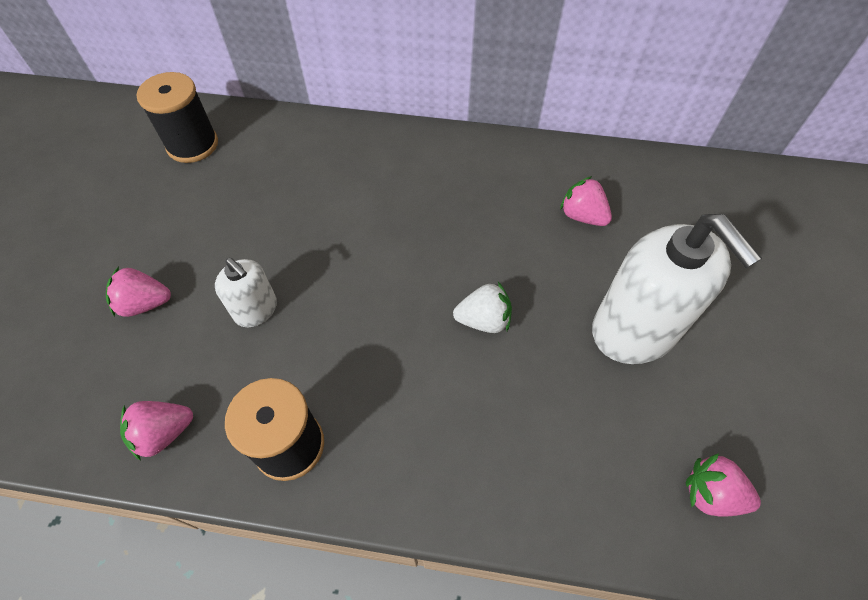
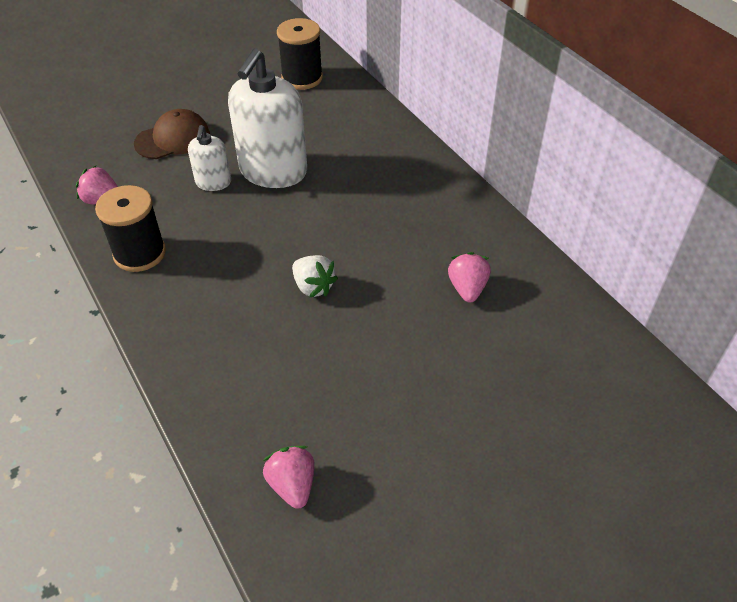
camera: 50 degrees right, 10 degrees down
pink strawberry [106,267,171,317] -> brown cap [134,109,210,159]
white soap dispenser [592,214,762,364] -> white soap dispenser moved to [228,48,307,188]

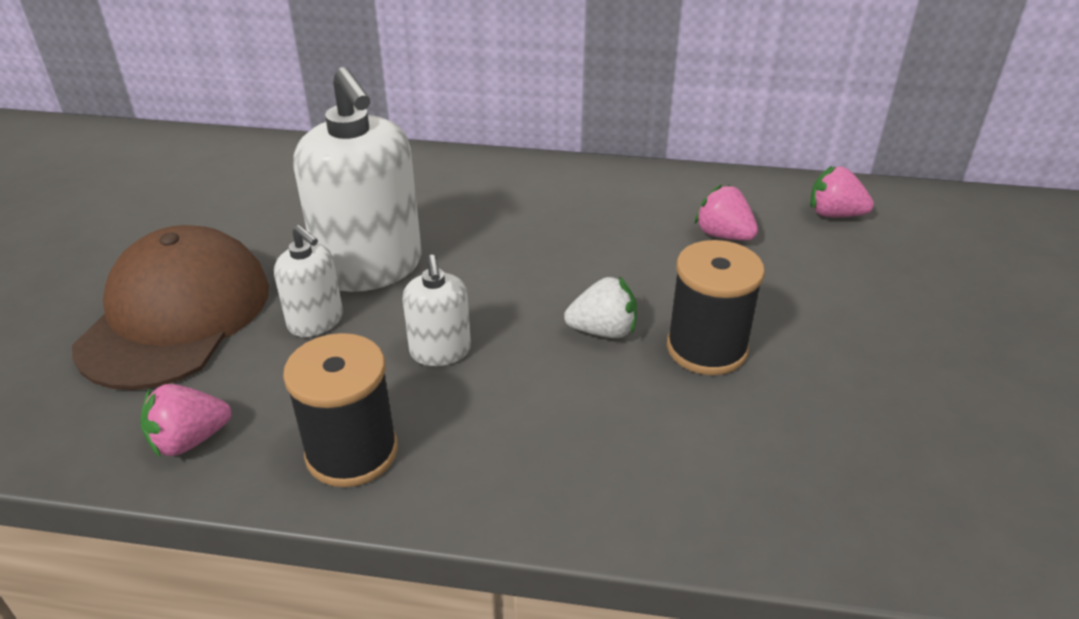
camera: 50 degrees left, 10 degrees down
brown cap [134,109,210,159] -> brown cap [72,225,269,390], size x1.64
pink strawberry [263,446,315,509] -> pink strawberry moved to [810,166,874,217]
black spool [277,18,323,90] -> black spool moved to [667,240,765,375]
none -> white soap dispenser [403,254,471,366]

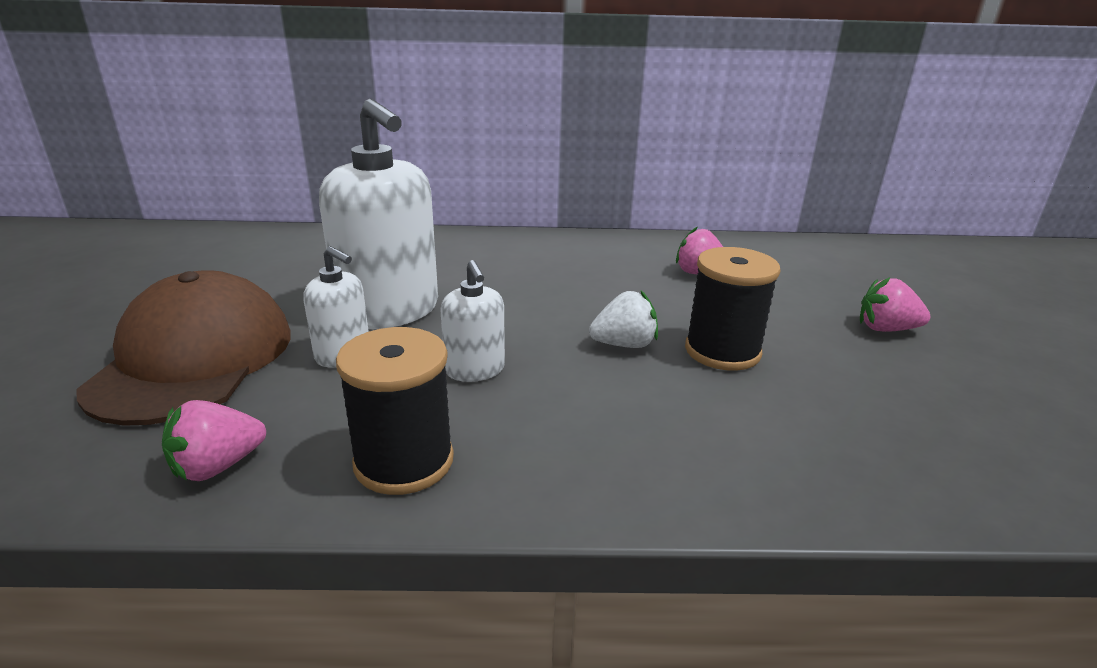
camera: 10 degrees left, 10 degrees down
pink strawberry [810,166,874,217] -> pink strawberry moved to [860,277,931,332]

